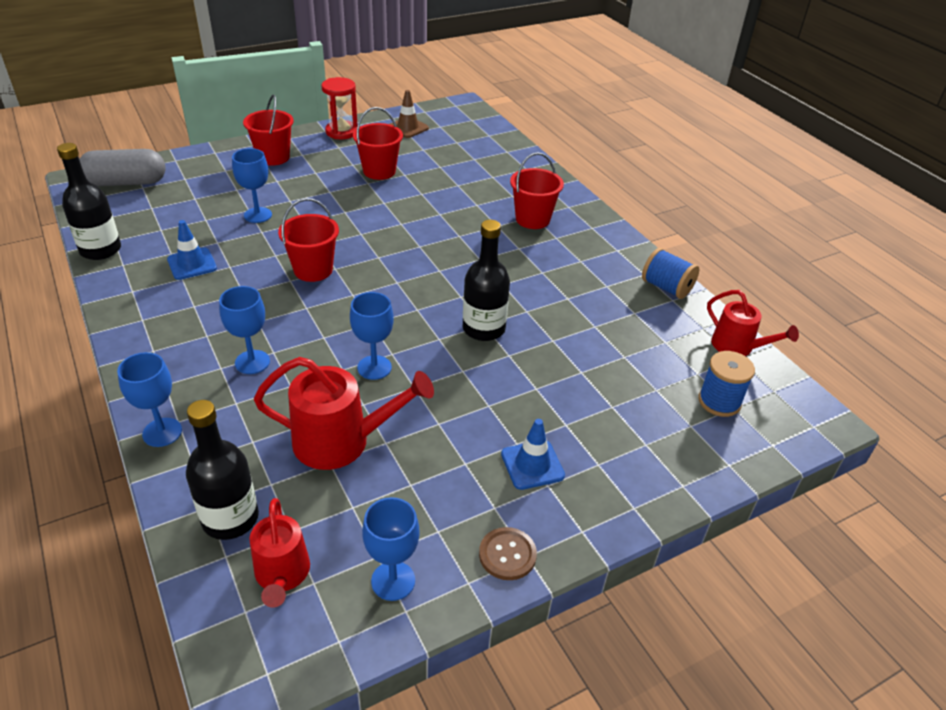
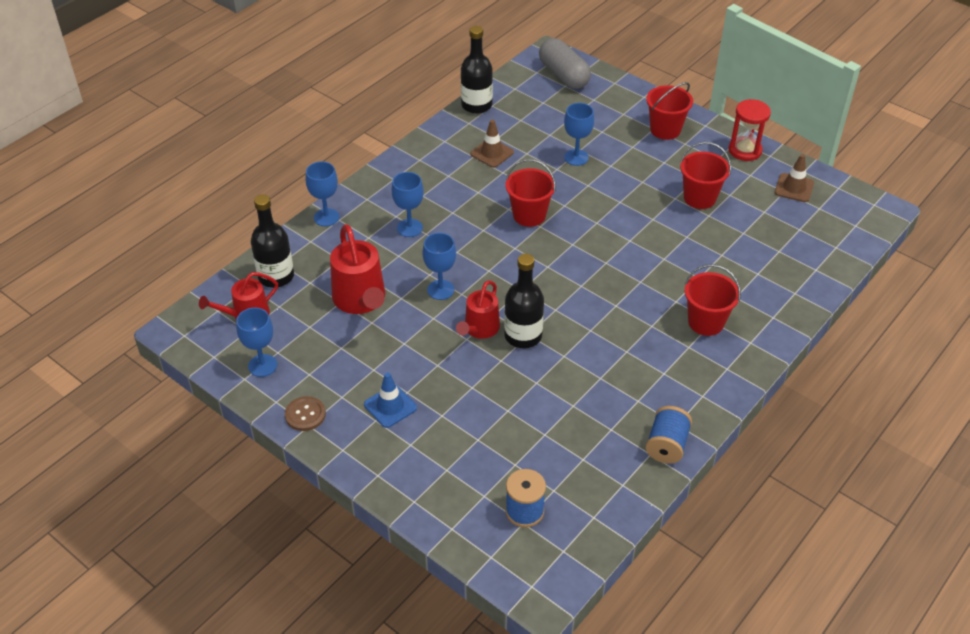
camera: 70 degrees right, 5 degrees up
blue traffic cone [167,220,217,280] -> brown traffic cone [470,120,514,168]
red watering can [707,290,799,356] -> red watering can moved to [456,280,500,339]

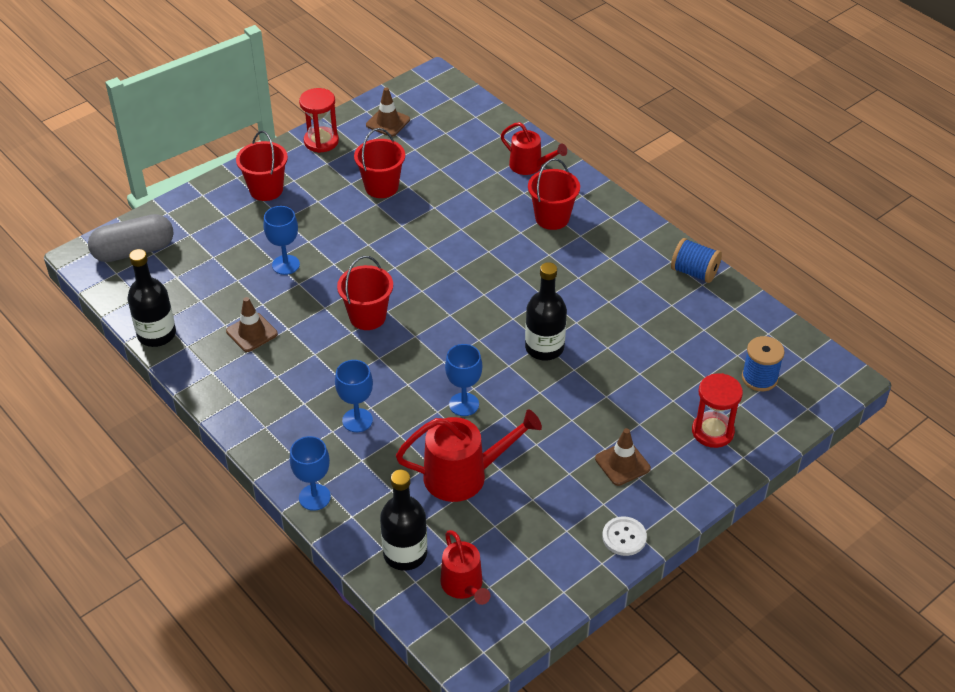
camera: 80 degrees left, 0 degrees up
blue goblet [236,307,277,377] -> none
brown button [285,396,326,431] -> white button [602,516,647,556]
blue traffic cone [364,372,417,428] -> brown traffic cone [595,428,651,486]
red watering can [456,280,500,339] -> red watering can moved to [501,122,567,175]
none -> red hourglass [692,373,743,448]

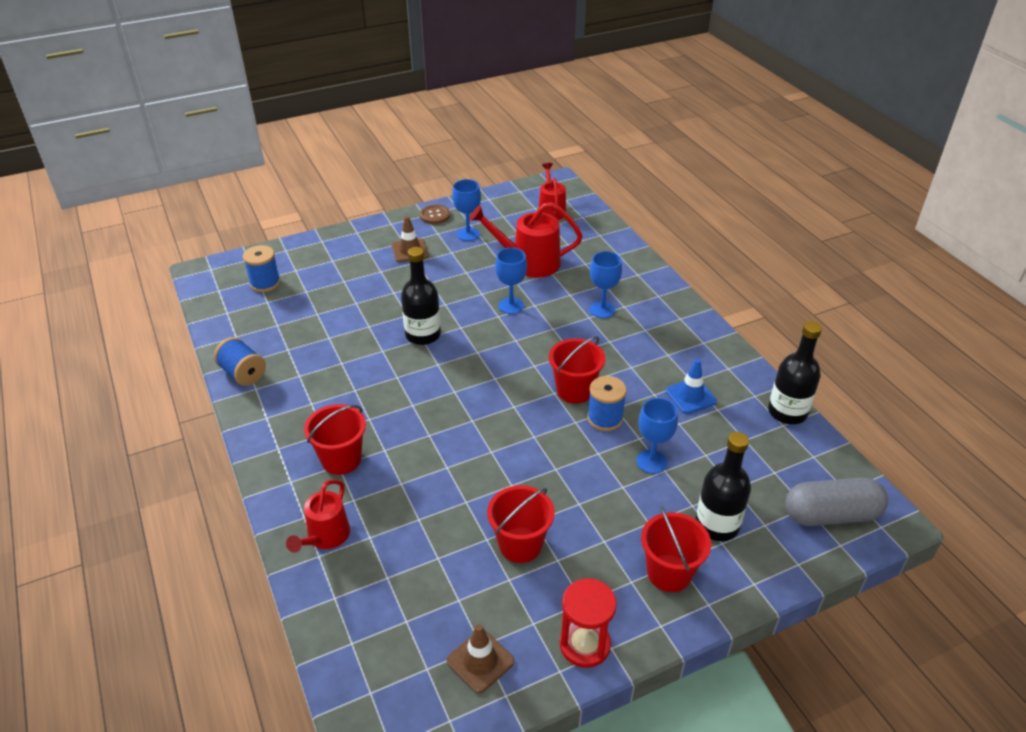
camera: 165 degrees left, 5 degrees down
brown traffic cone [226,297,278,352] -> blue traffic cone [666,359,717,414]
blue goblet [290,436,331,511] -> blue goblet moved to [452,179,481,241]
black bottle [380,470,427,571] -> black bottle moved to [695,432,751,541]
red watering can [501,122,567,175] -> red watering can turned 120 degrees counterclockwise [286,479,350,553]
white button [602,516,647,556] -> brown button [420,204,450,224]
red hourglass [692,373,743,448] -> none
none -> blue spool [587,376,627,431]

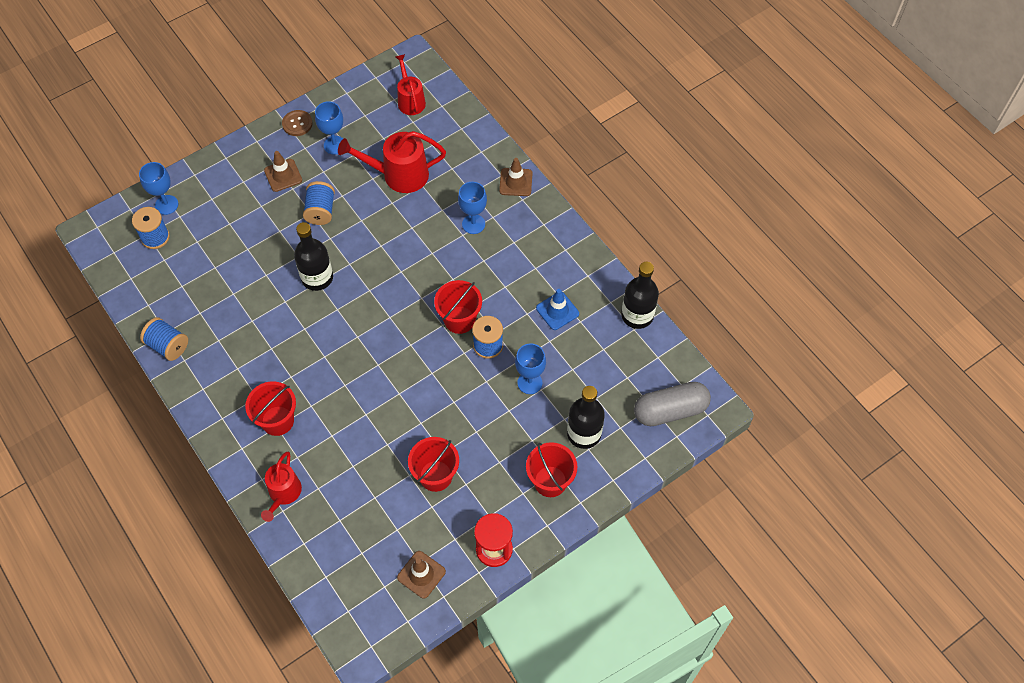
camera: 10 degrees left, 20 degrees up
blue goblet [495,248,527,314] -> blue goblet moved to [139,162,178,215]
none -> blue spool [303,181,335,225]
none -> brown traffic cone [499,158,533,196]

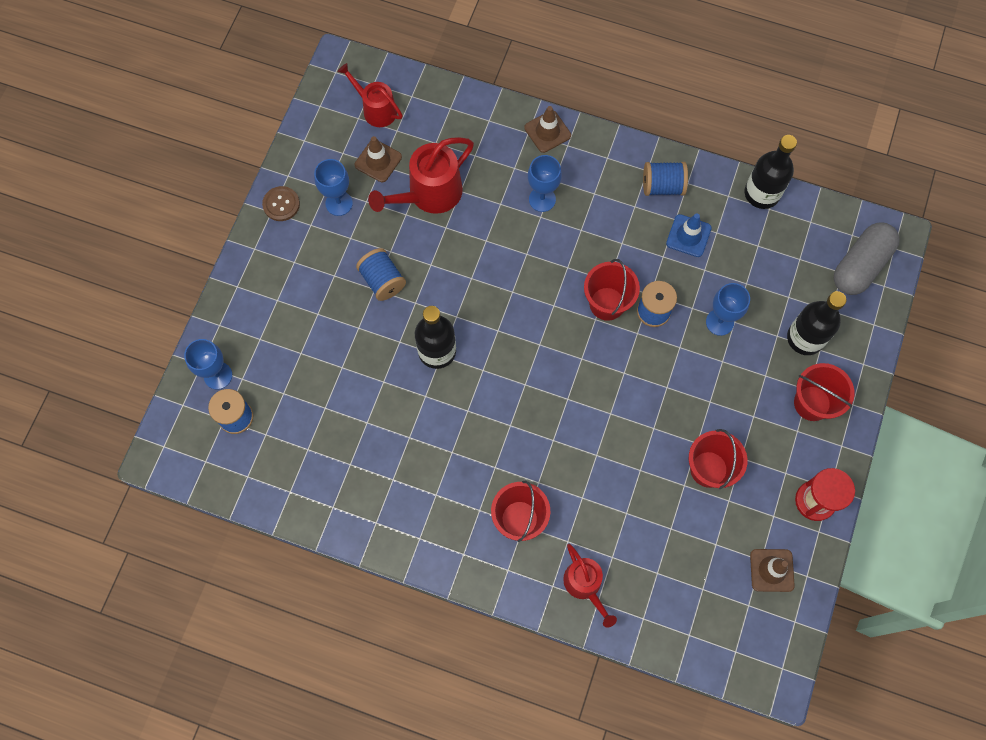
camera: 35 degrees left, 10 degrees up
blue spool [140,317,188,361] -> blue spool moved to [643,162,688,196]
brown traffic cone [264,151,302,192] -> brown traffic cone moved to [355,136,402,182]

